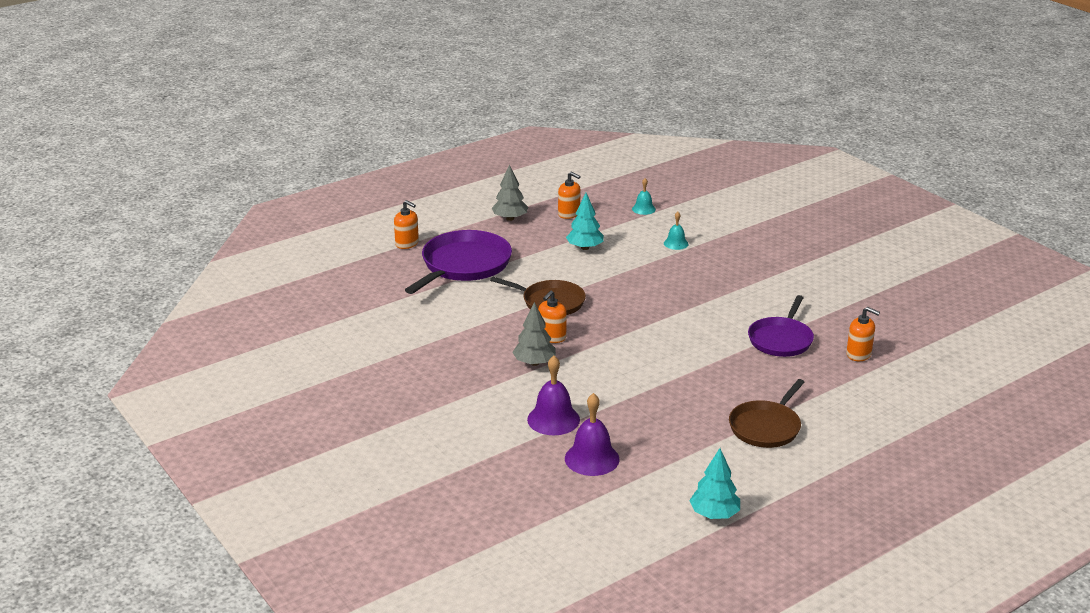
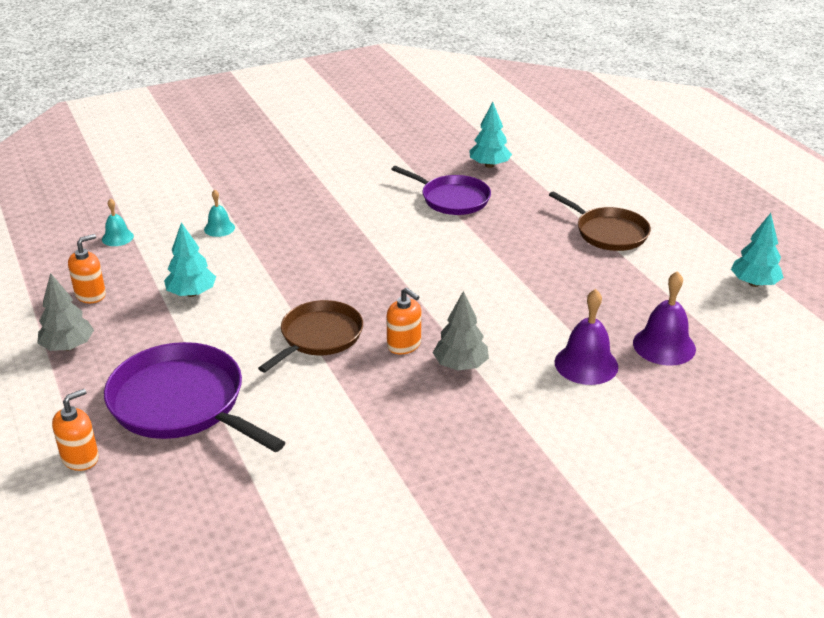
camera: 80 degrees left, 5 degrees up
orange soap dispenser [846,307,880,361] -> turquoise tree [470,102,512,168]

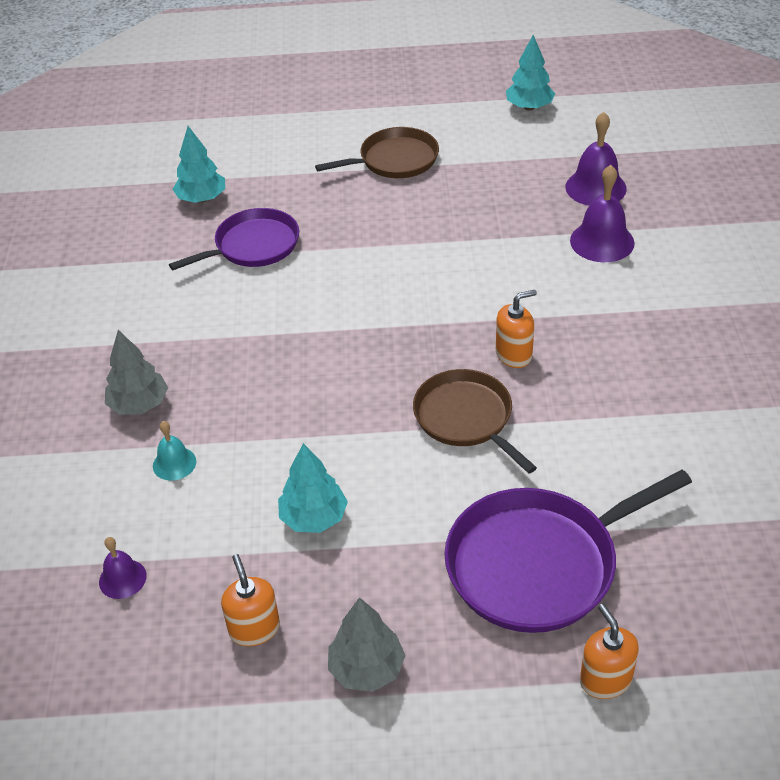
camera: 65 degrees left, 10 degrees up
turquoise bell [102,198,134,246] -> purple bell [99,537,147,599]
grey tree [433,291,489,370] -> grey tree moved to [105,330,168,414]

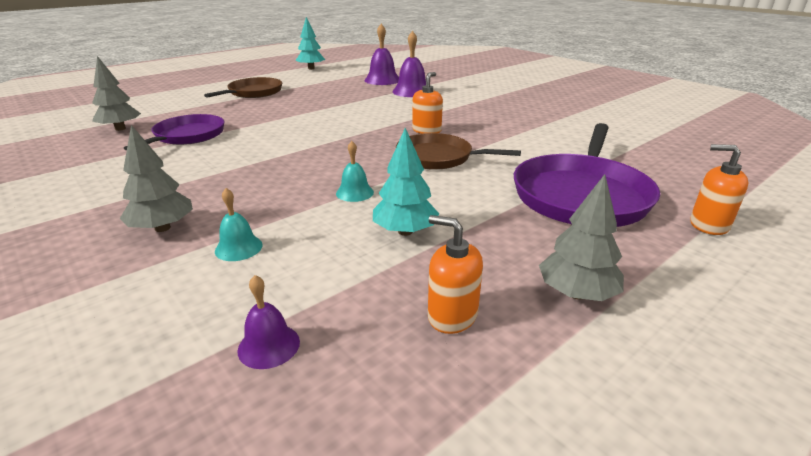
camera: 40 degrees left, 15 degrees down
turquoise tree [173,126,225,203] -> grey tree [92,56,141,131]
none -> turquoise bell [336,141,374,202]

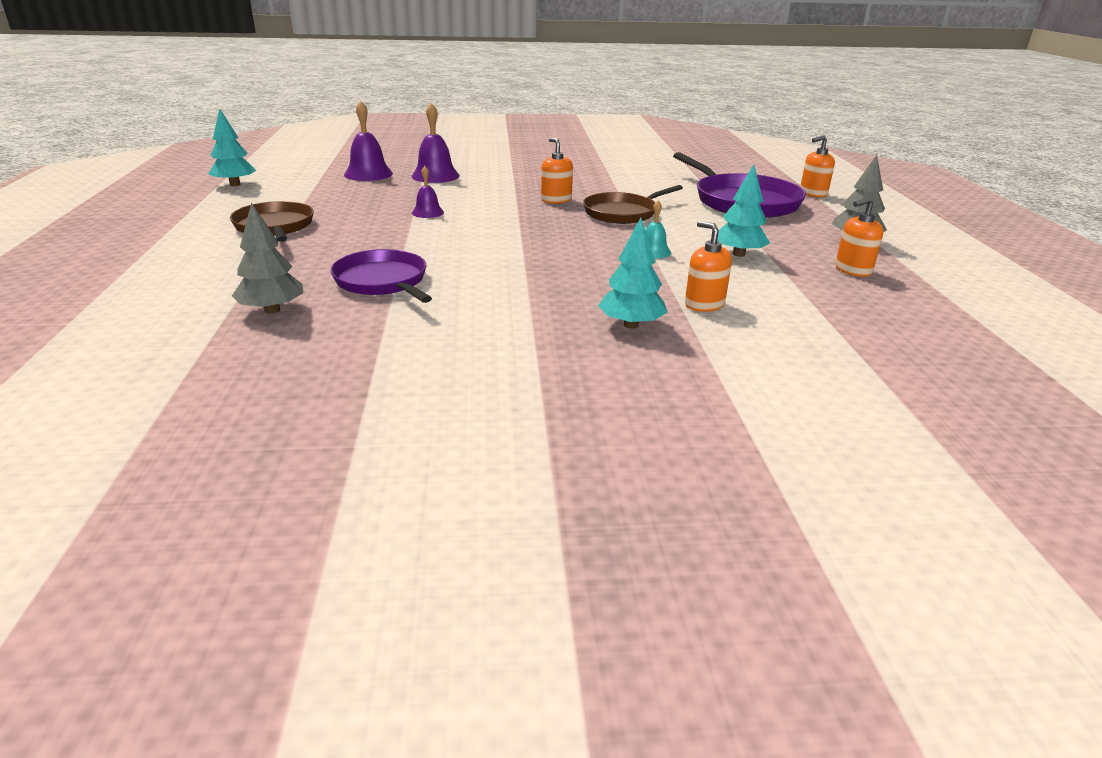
camera: 55 degrees left, 0 degrees up
grey tree [120,125,193,232] -> turquoise tree [598,218,667,328]
turquoise bell [215,188,263,261] -> orange soap dispenser [685,221,732,312]
purple bell [238,275,300,369] -> purple bell moved to [412,166,444,218]

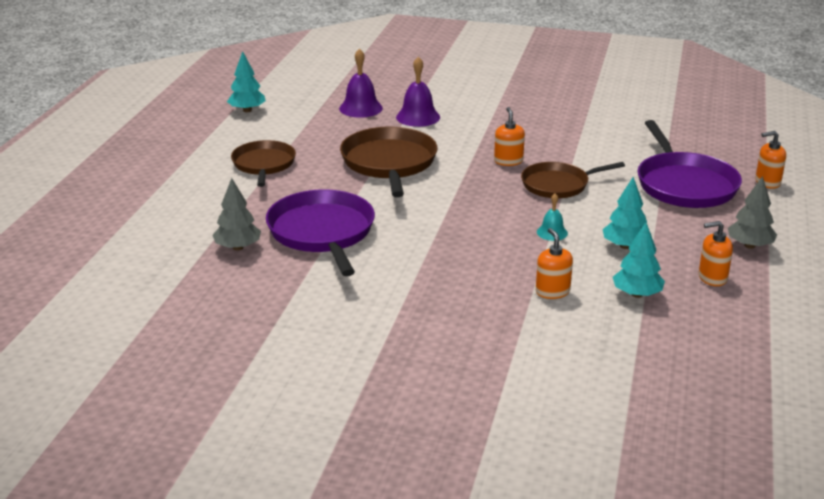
camera: 20 degrees right, 0 degrees up
purple pan [330,249,432,303] -> purple pan [266,189,375,276], size x1.52
purple bell [412,166,444,218] -> brown pan [340,127,438,197]
turquoise tree [598,218,667,328] -> turquoise tree moved to [613,222,665,298]

